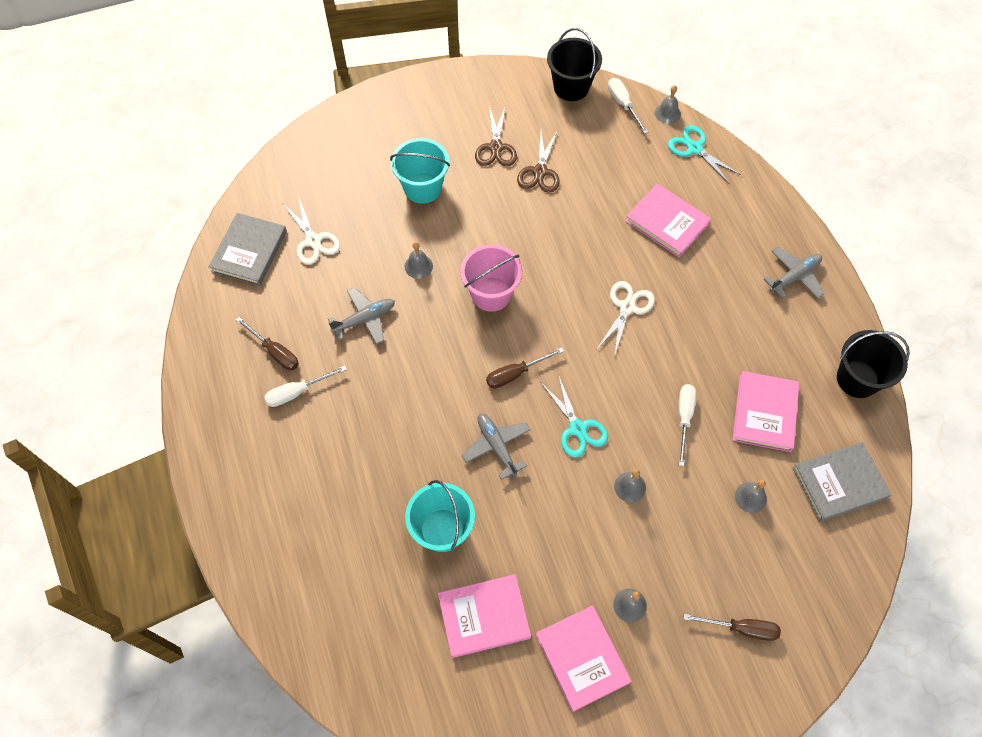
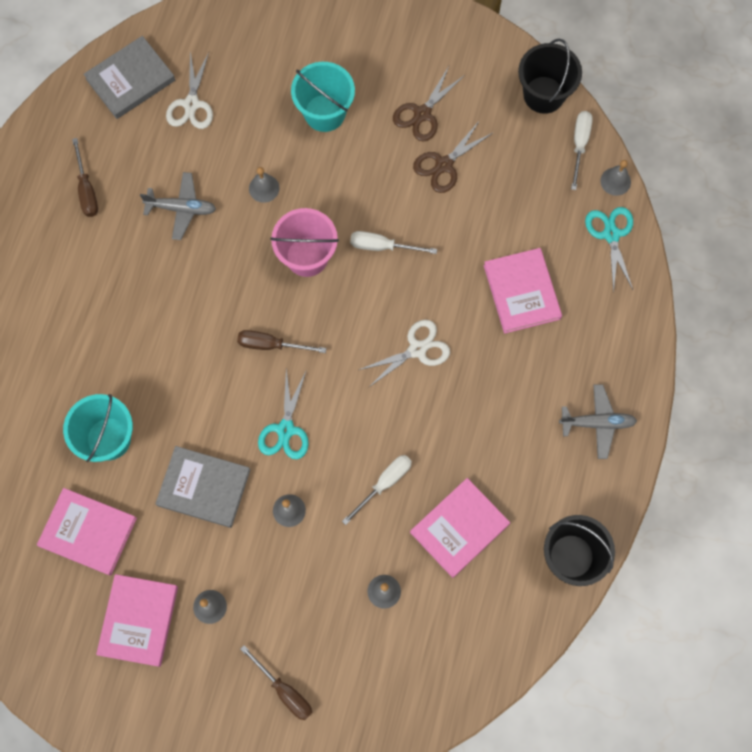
camera: 35 degrees right, 10 degrees up
white screwdriver [264,366,347,407] -> white screwdriver moved to [350,231,437,254]
grey plane [462,413,530,480] -> none
grey book [793,442,891,522] -> grey book moved to [156,446,250,528]

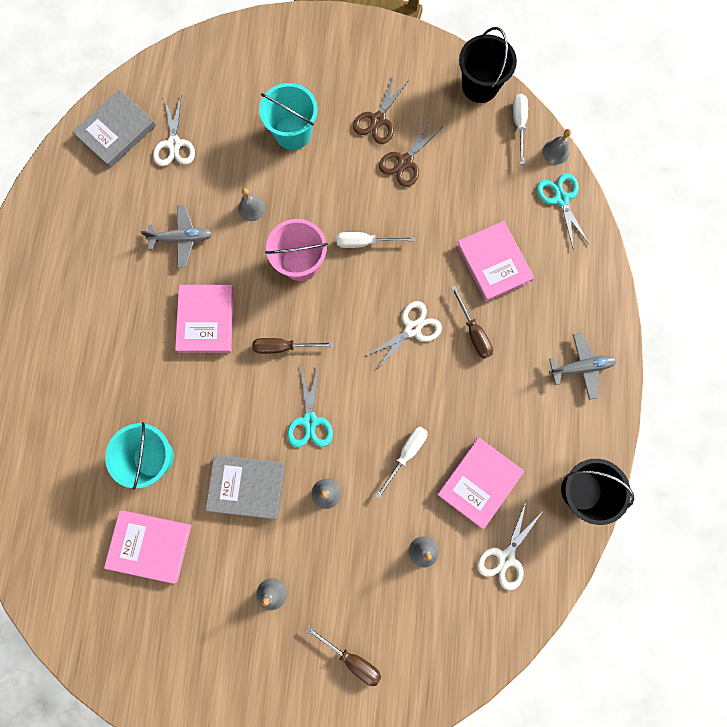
camera: 10 degrees left, 5 degrees up
brown screwdriver [72,138,98,217] -> brown screwdriver moved to [451,286,493,359]
pink book [96,574,178,667] -> pink book moved to [175,285,234,353]
none -> white scissors [477,502,543,590]

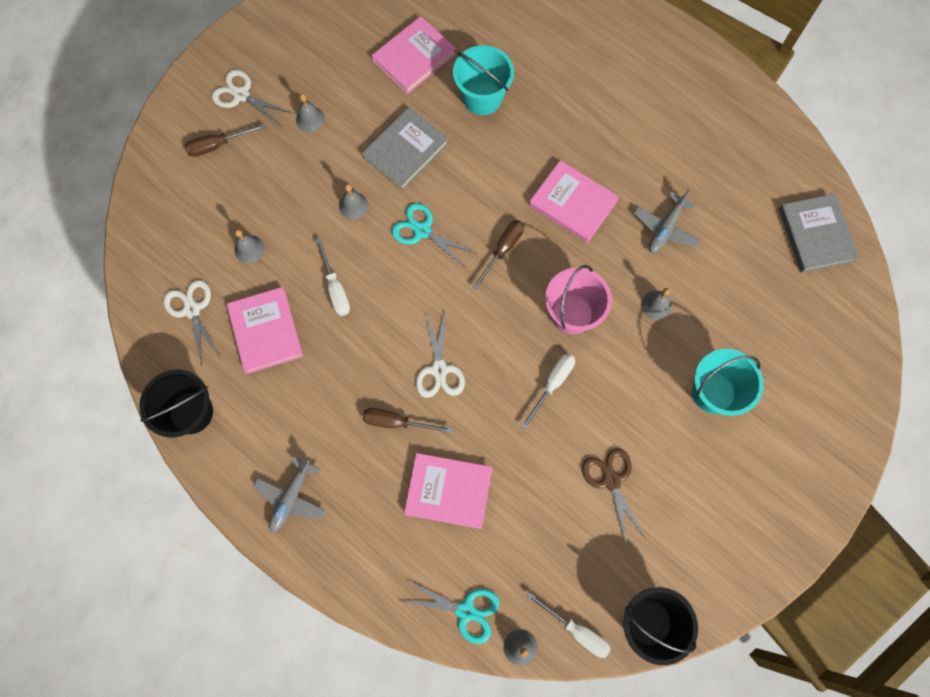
camera: 125 degrees right, 5 degrees down
white scissors [153,97,195,166] -> white scissors moved to [212,70,292,126]
brown scissors [353,74,409,144] -> none

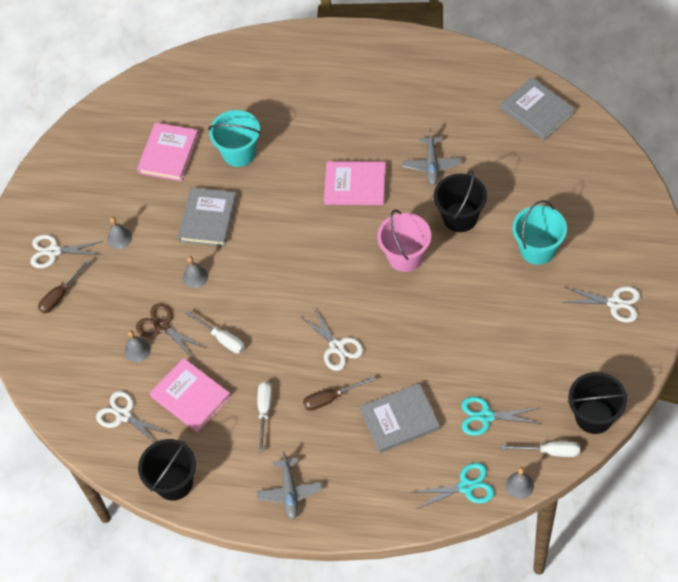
camera: 25 degrees left, 15 degrees down
turquoise scissors [392,203,476,268] -> turquoise scissors moved to [461,396,541,436]
pink book [404,453,492,529] -> grey book [360,383,440,453]
brown screwdriver [472,220,524,290] -> none
white screwdriver [521,353,575,429] -> white screwdriver moved to [257,381,272,452]
brown scissors [582,448,646,547] -> brown scissors moved to [136,303,206,360]
grey bell [641,288,672,320] -> black bucket [434,170,487,232]
none -> white scissors [565,286,640,323]

